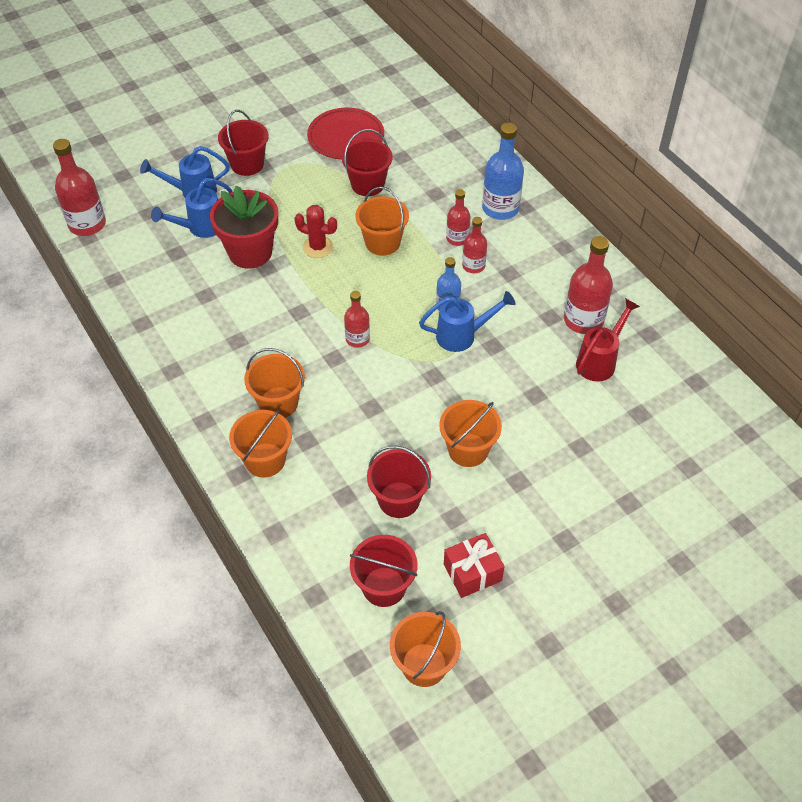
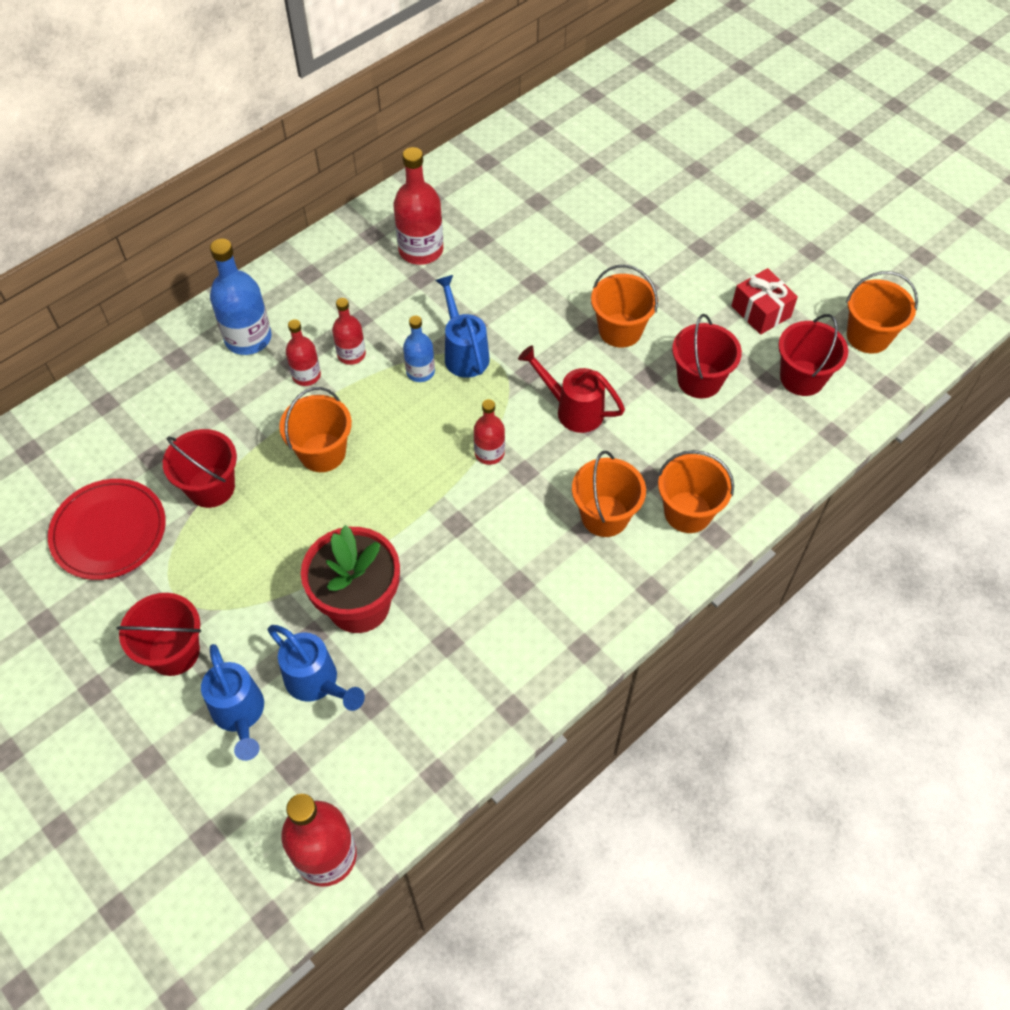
camera: 100 degrees left, 5 degrees up
red cactus [294,205,337,258] -> none
red watering can [576,298,640,382] -> red watering can moved to [518,345,625,433]

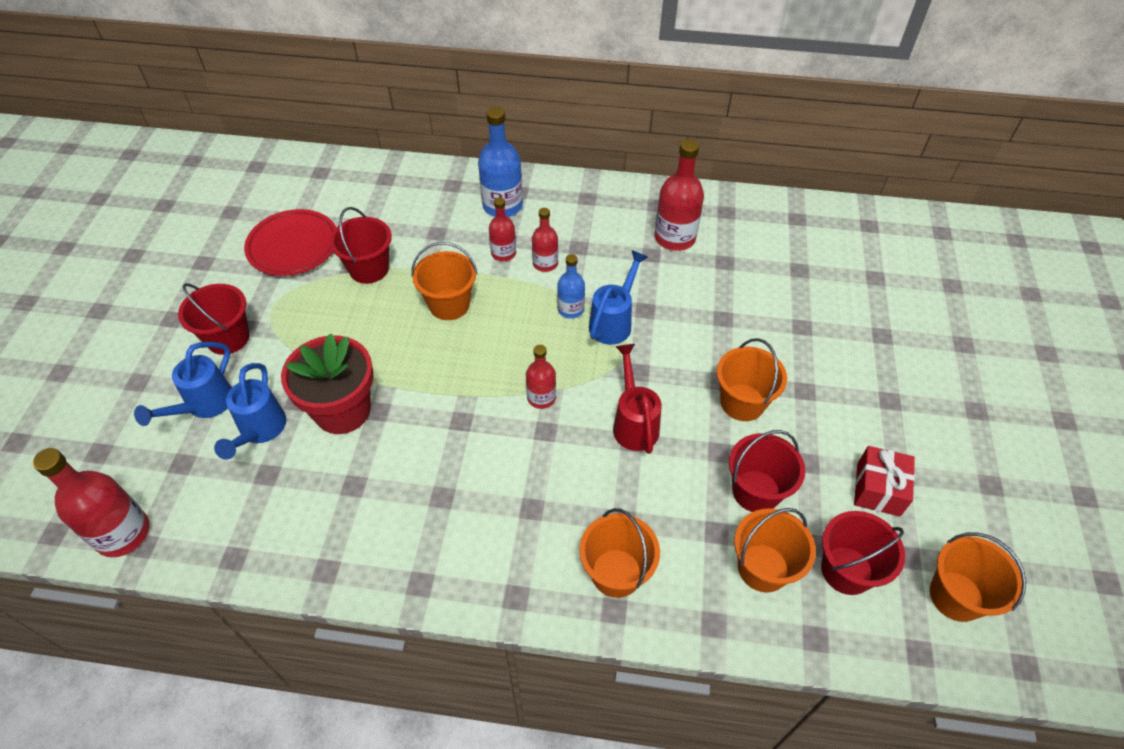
camera: 50 degrees right, 5 degrees down
orange bucket [572,451,646,537] -> orange bucket moved to [734,508,816,592]

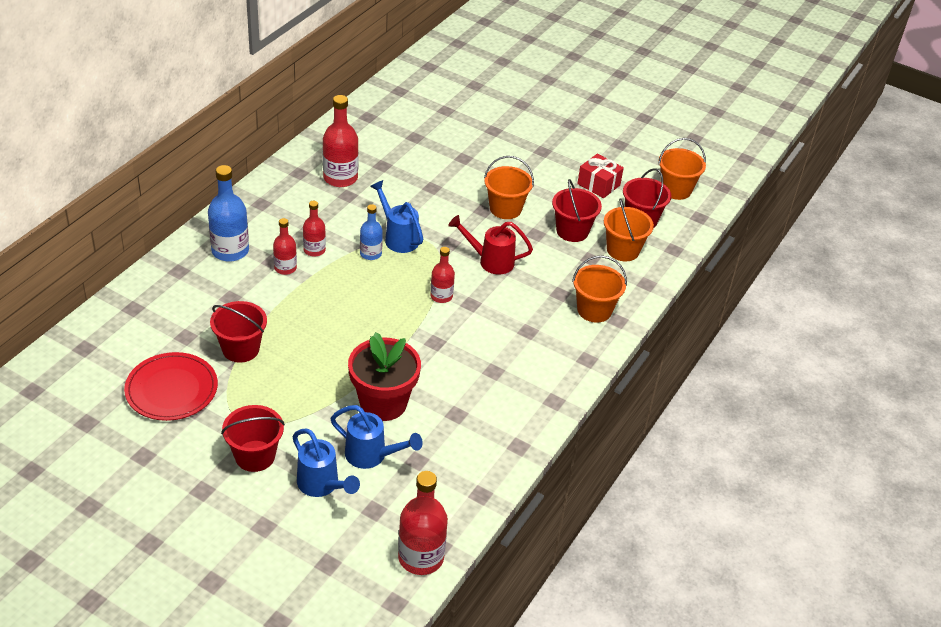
camera: 70 degrees left, 10 degrees down
orange bucket [411,242,477,320] -> none

